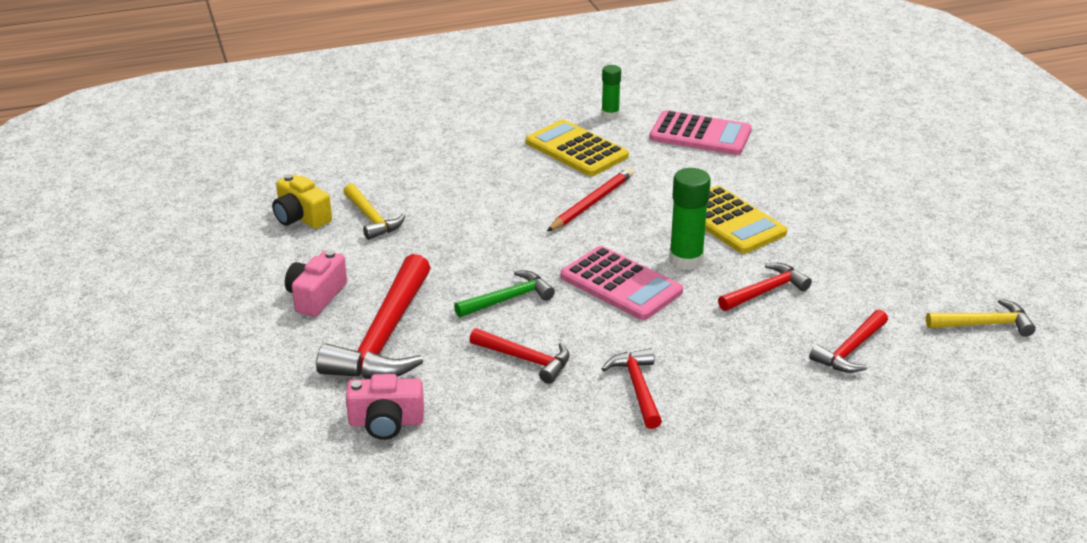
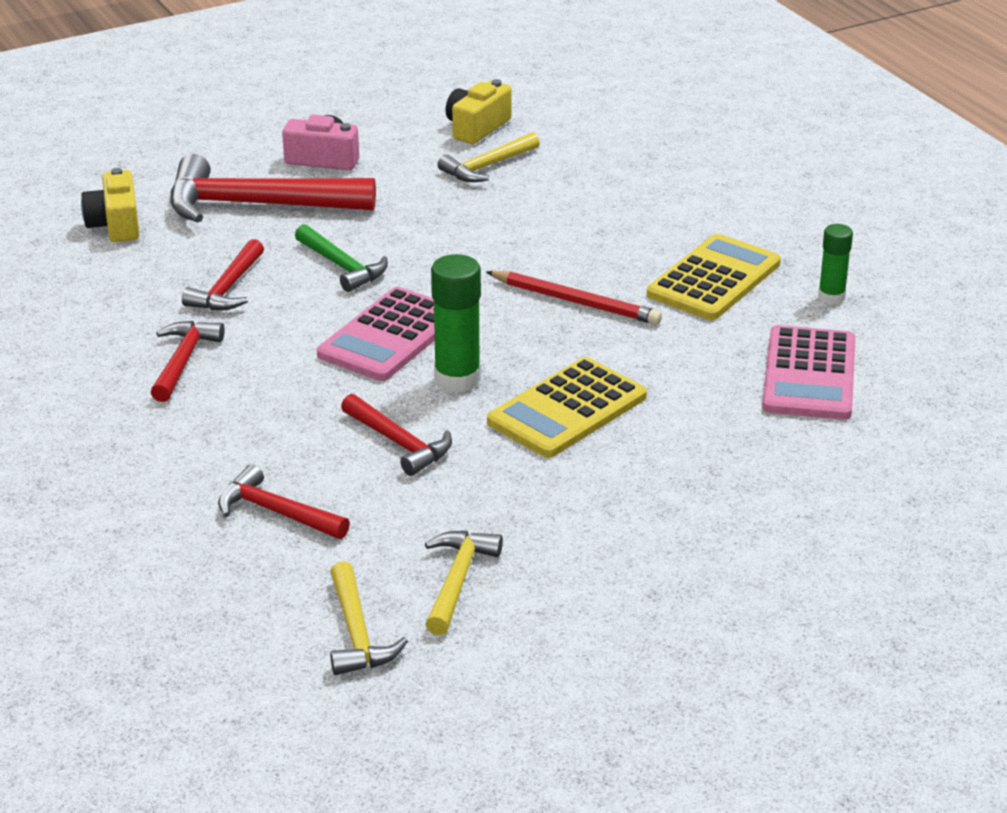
camera: 80 degrees right, 0 degrees up
pink camera [346,374,424,440] -> yellow camera [81,168,140,242]
red hammer [602,348,662,429] -> red hammer turned 60 degrees counterclockwise [151,321,225,402]
none -> yellow hammer [425,531,503,635]

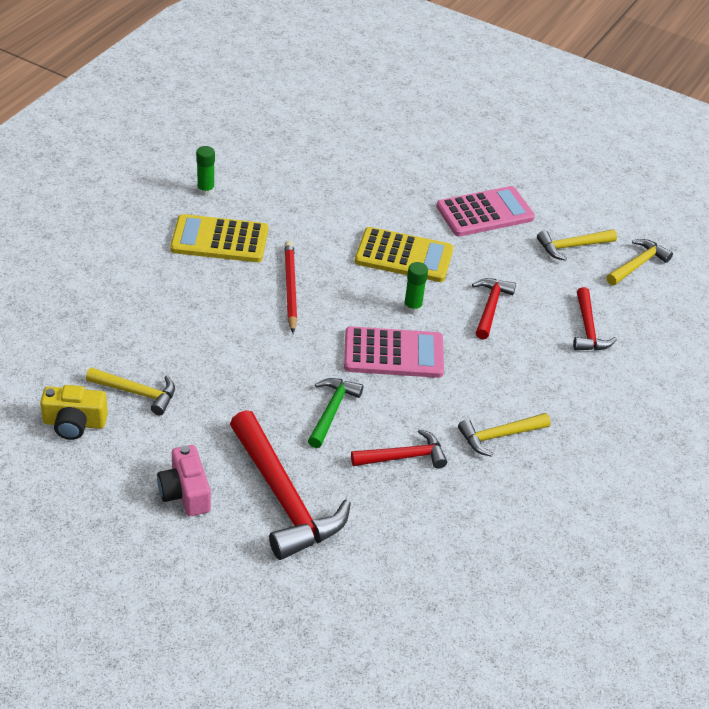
camera: 125 degrees left, 10 degrees up
yellow camera [81,168,140,242] -> none
red hammer [151,321,225,402] -> yellow hammer [458,413,551,457]
green glue stick [431,254,481,393] -> green glue stick [404,262,428,314], size x0.62
pink calculator [762,325,856,420] -> pink calculator moved to [436,186,535,236]

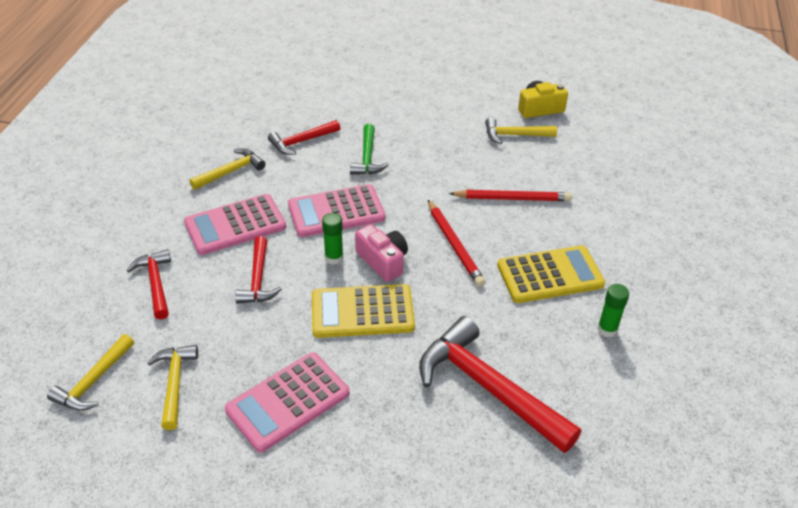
camera: 165 degrees right, 0 degrees up
pink camera [157,445,211,516] -> pink camera moved to [355,224,408,282]
red hammer [230,410,351,560] -> red hammer moved to [419,316,581,453]
yellow hammer [537,229,617,261] -> yellow hammer turned 60 degrees counterclockwise [147,345,198,430]
none -> pink calculator [184,194,286,255]
none -> red pencil [449,190,572,201]

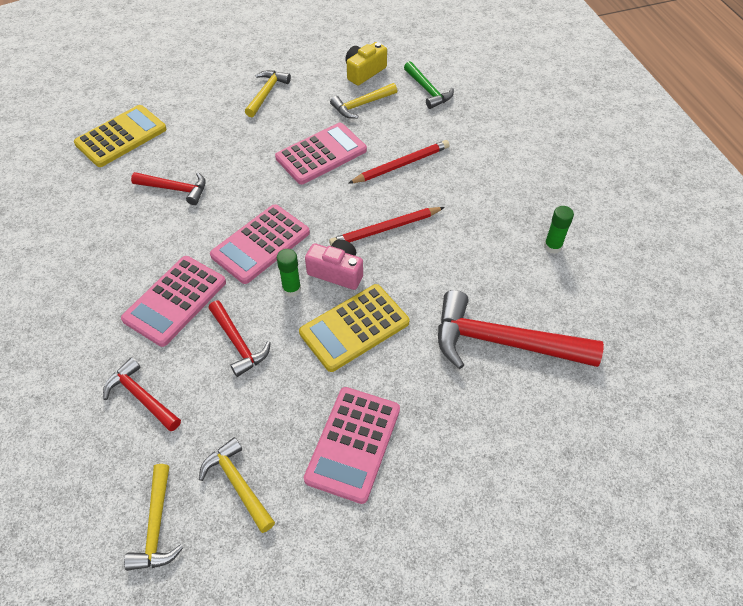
camera: 30 degrees left, 10 degrees up
yellow hammer [189,148,266,190] -> yellow hammer moved to [245,70,291,117]
red hammer [268,120,340,155] -> red hammer turned 105 degrees counterclockwise [131,172,206,205]
green hammer [350,124,389,175] -> green hammer moved to [404,61,454,109]
red pencil [428,200,485,287] -> red pencil turned 120 degrees clockwise [329,207,445,246]
yellow calculator [497,246,605,303] -> yellow calculator moved to [74,105,166,167]
none -> pink calculator [275,123,367,185]

